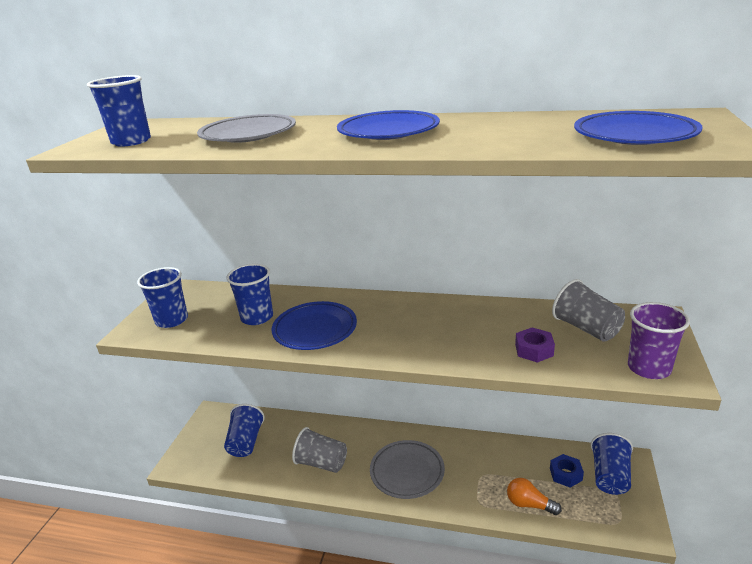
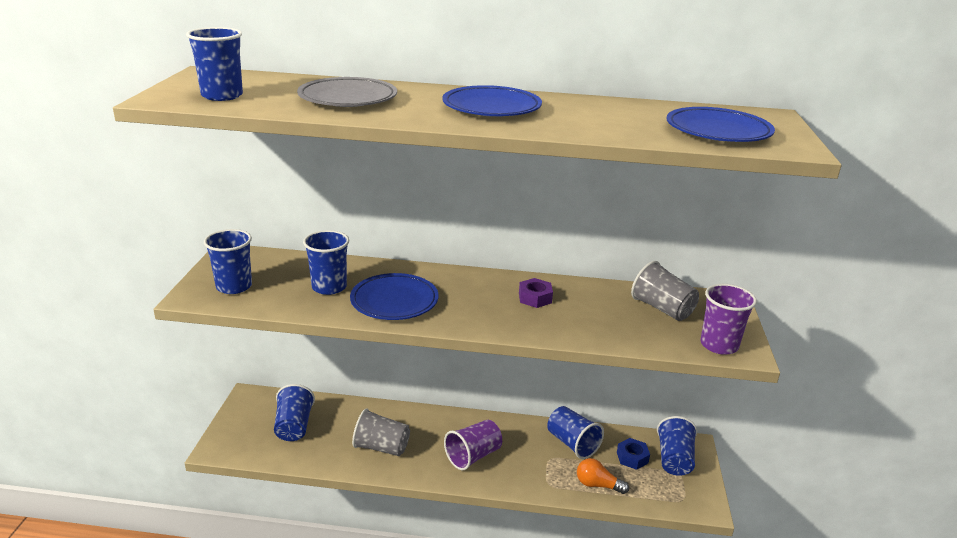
camera: 10 degrees left, 0 degrees up
grey plate [370,440,445,499] -> purple cup [444,420,502,470]
purple nut [515,327,555,363] -> purple nut moved to [519,278,553,308]
none -> blue cup [547,406,604,459]

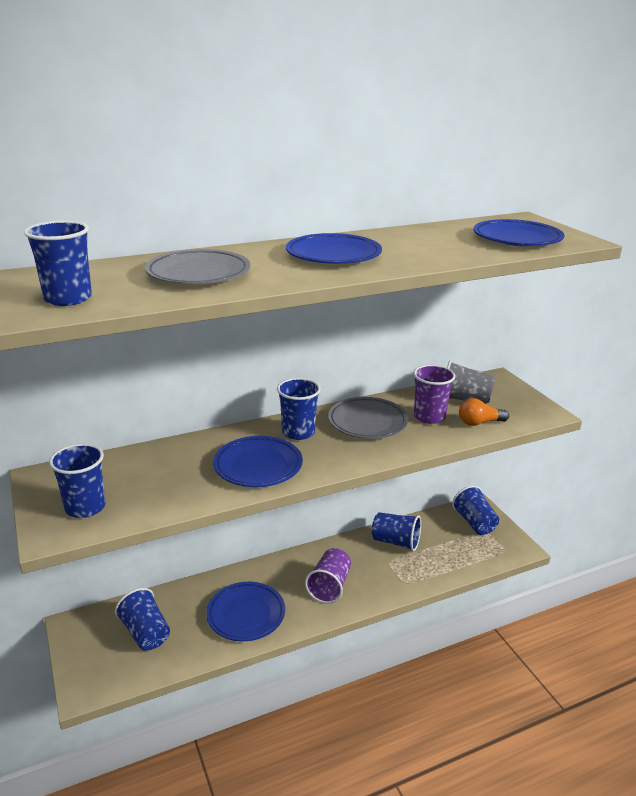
camera: 30 degrees left, 0 degrees up
blue cup [303,230,349,295] -> blue cup moved to [277,378,321,440]
grey cup [352,409,410,456] -> blue plate [206,582,285,641]
purple nut [519,278,553,308] -> grey plate [328,397,408,439]
orange light bulb [577,458,629,494] -> orange light bulb moved to [459,398,509,426]
blue nut [617,438,650,470] -> none
purple cup [700,284,757,355] -> purple cup moved to [413,365,455,424]

